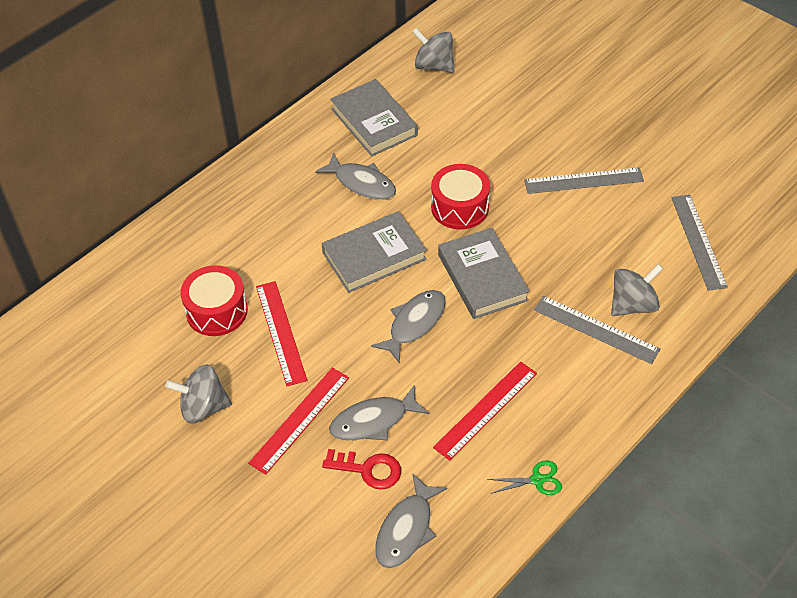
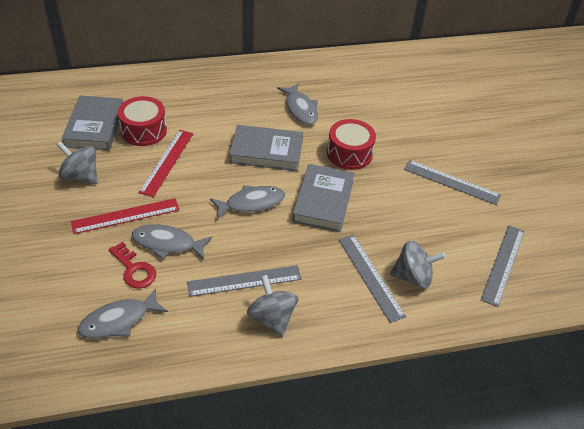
camera: 30 degrees right, 5 degrees down
grey book [330,79,418,156] -> grey book moved to [62,96,123,151]
grey spinning top [412,28,455,73] -> grey spinning top moved to [247,275,298,337]
red ruler [433,362,537,461] -> grey ruler [187,265,301,297]
green scissors [487,460,562,495] -> none

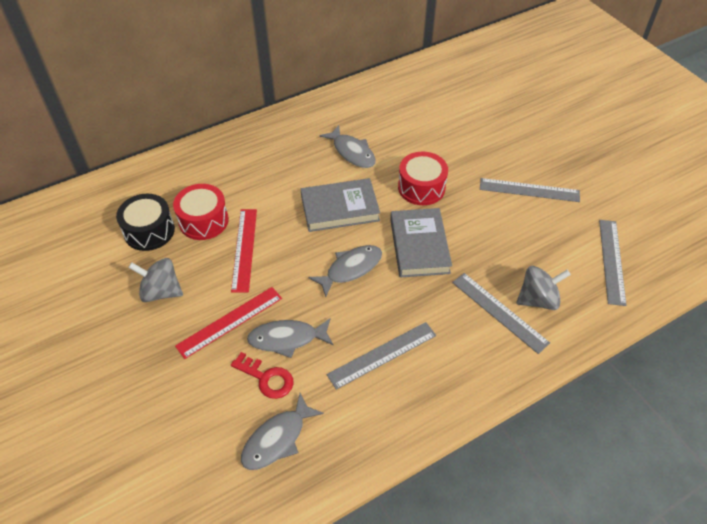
camera: 15 degrees left, 5 degrees up
grey book [62,96,123,151] -> black drum [116,194,175,251]
grey spinning top [247,275,298,337] -> none

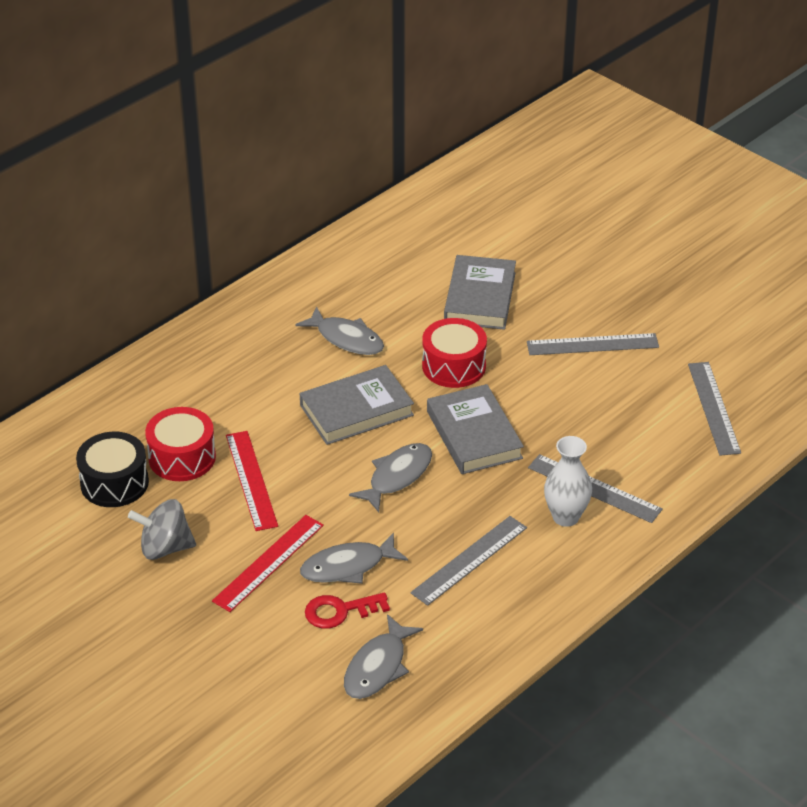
camera: 15 degrees left, 10 degrees down
red key [231,352,293,399] -> red key turned 150 degrees clockwise [305,592,390,629]
grey spinning top [516,266,571,310] -> none
none -> grey book [444,255,516,330]
none -> white vase [544,436,592,527]

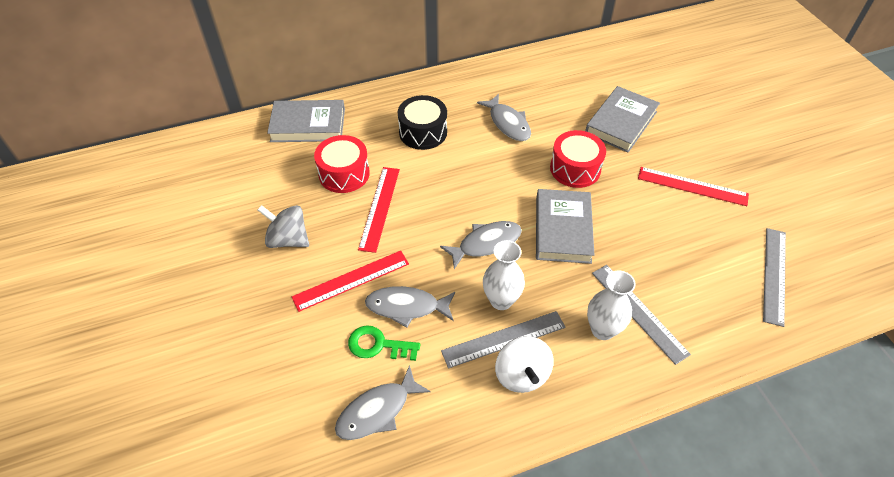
camera: 25 degrees right, 10 degrees up
black drum [76,432,149,507] -> black drum moved to [398,95,447,150]
grey book [300,365,414,445] -> grey book moved to [267,100,345,142]
red key [305,592,390,629] -> green key [348,325,420,361]
grey ruler [527,333,659,355] -> red ruler [638,167,749,206]
none -> white vase [483,240,525,310]
none -> white spinning top [495,336,554,393]

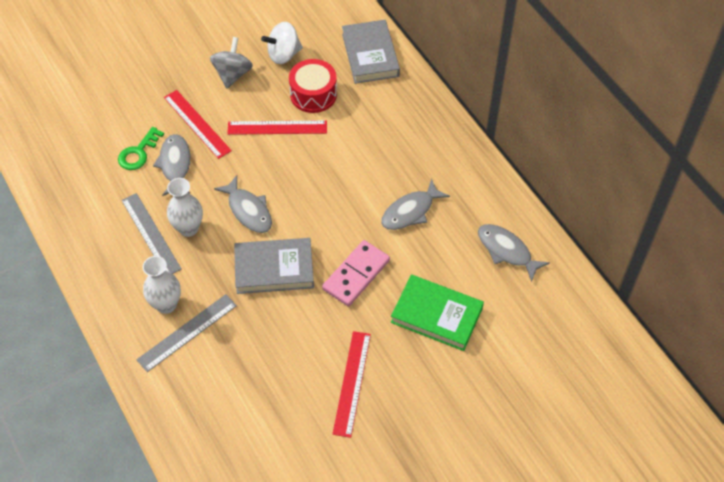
camera: 80 degrees right, 5 degrees up
grey fish [335,365,431,440] -> grey fish moved to [478,224,549,282]
green key [348,325,420,361] -> green key turned 150 degrees counterclockwise [118,127,164,170]
black drum [398,95,447,150] -> none
white spinning top [495,336,554,393] -> white spinning top moved to [261,22,303,64]
red drum [550,130,606,188] -> pink domino [322,240,390,306]
grey book [585,86,660,153] -> green book [391,275,484,351]
grey ruler [763,228,786,327] -> none

